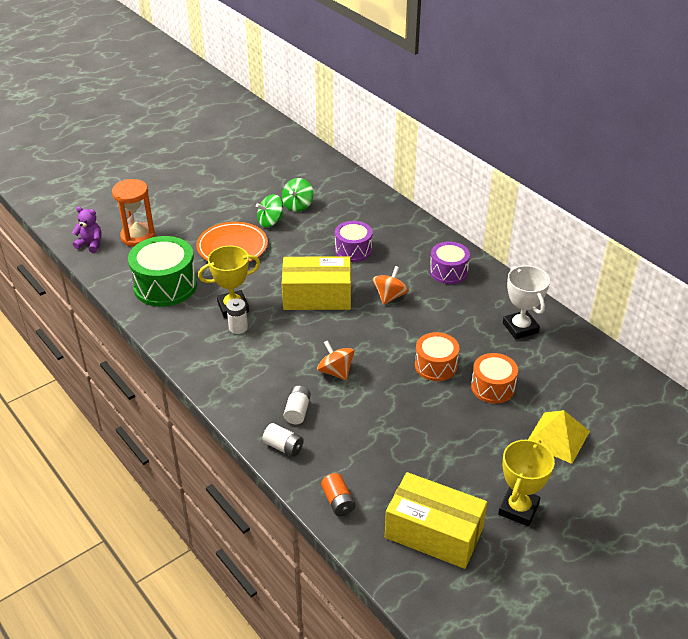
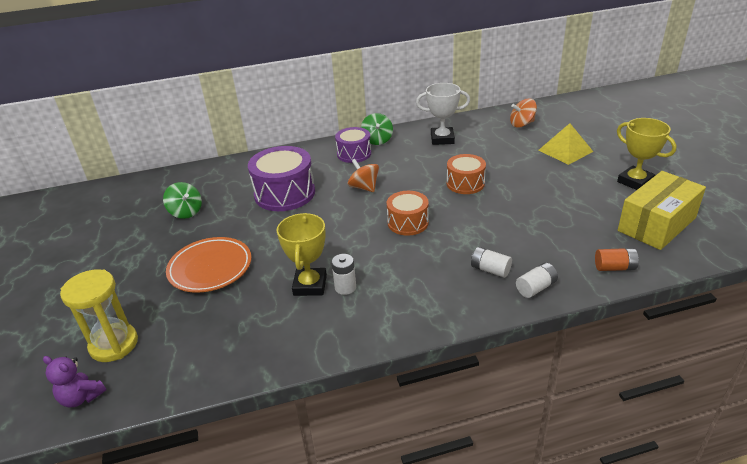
camera: 65 degrees left, 5 degrees down
purple teddy bear [72,207,101,253] -> purple teddy bear turned 105 degrees counterclockwise [43,356,106,407]
orange hourglass [112,179,155,247] -> yellow hourglass [60,269,138,362]
green drum [128,236,197,307] -> none
green spinning top [256,194,284,227] -> green spinning top moved to [361,113,393,145]
yellow box [282,256,351,310] -> none
orange spinning top [317,340,354,380] -> orange spinning top moved to [510,98,537,128]
purple drum [335,221,372,262] -> purple drum [248,146,315,211], size x1.62
orange drum [471,353,518,403] -> orange drum moved to [387,191,429,236]

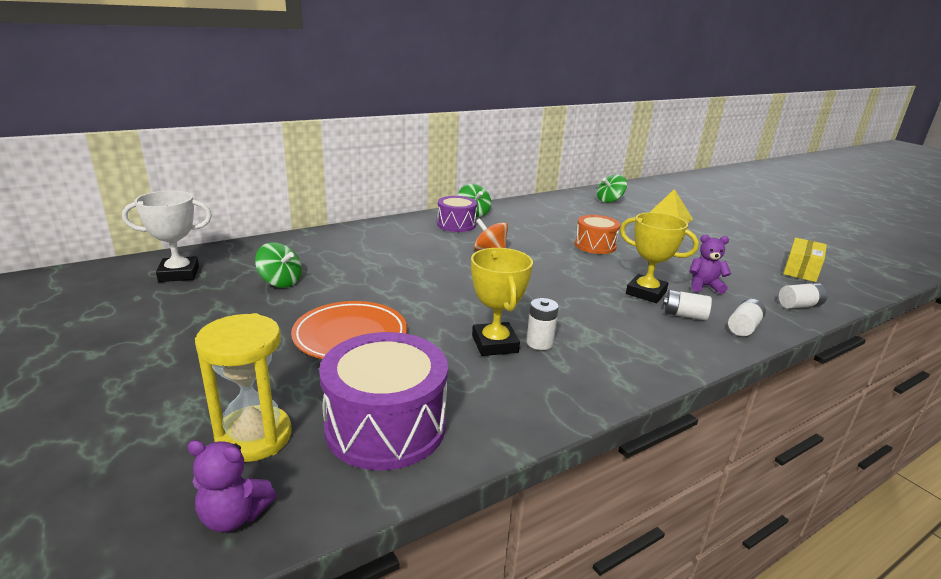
camera: 20 degrees left, 10 degrees down
purple drum [248,146,315,211] -> purple drum moved to [319,332,448,470]
orange drum [387,191,429,236] -> none
white trophy [416,83,470,145] -> white trophy moved to [122,191,212,282]
orange spinning top [510,98,537,128] -> green spinning top [597,175,627,203]
orange battery [595,248,639,271] -> white battery [779,283,828,309]
yellow trophy [617,118,677,190] -> yellow trophy moved to [620,212,699,303]
yellow box [618,171,706,250] -> yellow box [783,238,827,282], size x0.64
none -> purple teddy bear [689,234,731,294]

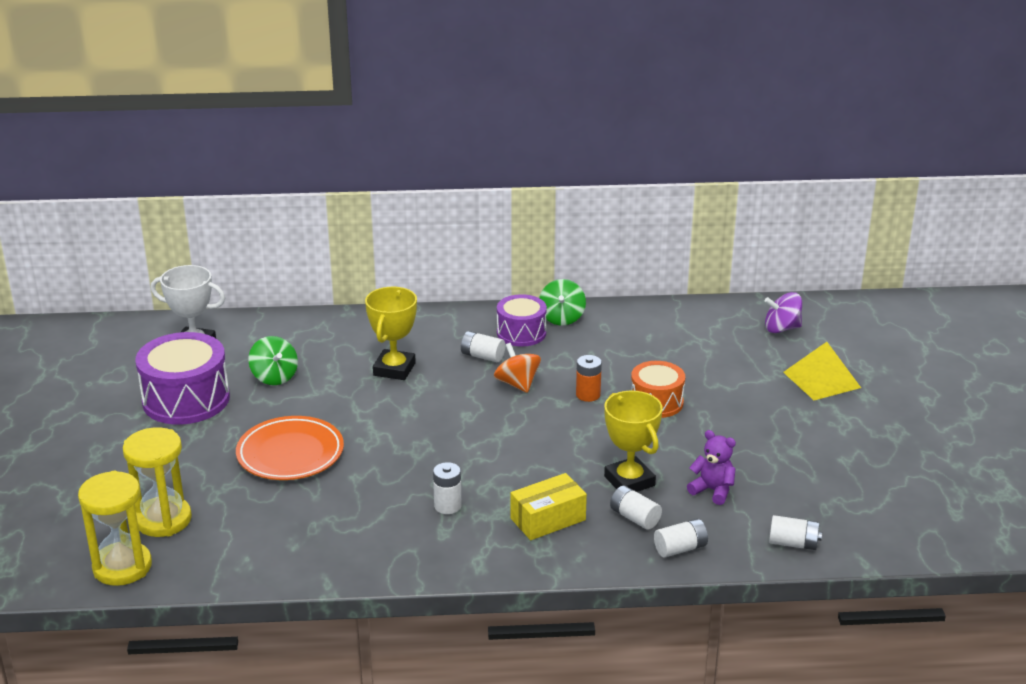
camera: 30 degrees right, 5 degrees up
purple teddy bear [187,440,277,532] -> yellow hourglass [78,471,152,586]
purple drum [319,332,448,470] -> purple drum moved to [135,332,230,425]
yellow trophy [471,248,533,356] -> yellow trophy moved to [365,287,417,380]
green spinning top [597,175,627,203] -> purple spinning top [765,292,802,333]
yellow box [783,238,827,282] -> yellow box moved to [511,473,587,540]
none -> white battery [461,331,505,362]
none -> orange battery [576,355,602,402]

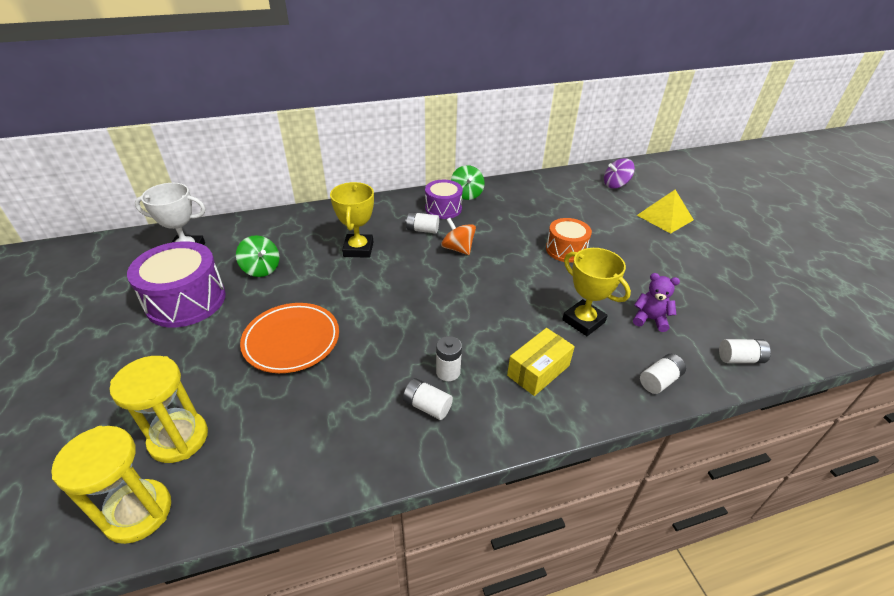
camera: 15 degrees left, 10 degrees up
orange battery [576,355,602,402] -> none
white battery [610,486,662,530] -> white battery moved to [403,378,453,420]

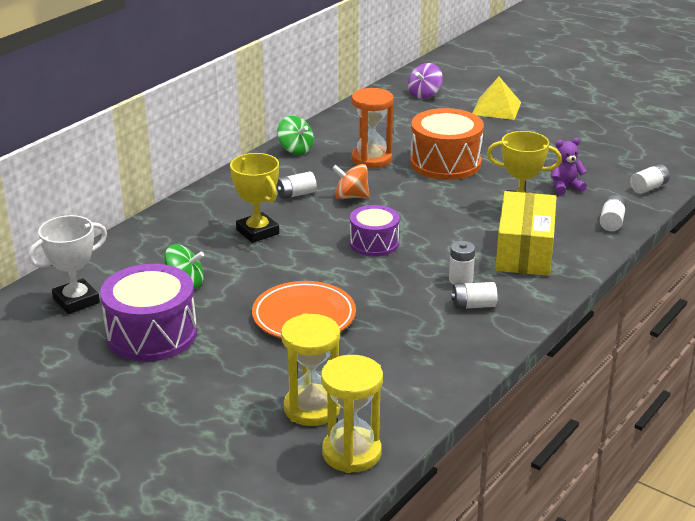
camera: 35 degrees left, 10 degrees down
purple drum [425,180,463,219] -> purple drum moved to [350,205,400,257]
yellow box [507,328,575,396] -> yellow box [495,191,557,276], size x1.56
orange drum [546,218,592,263] -> orange drum [410,108,484,180], size x1.62
none -> orange hourglass [352,88,394,168]

